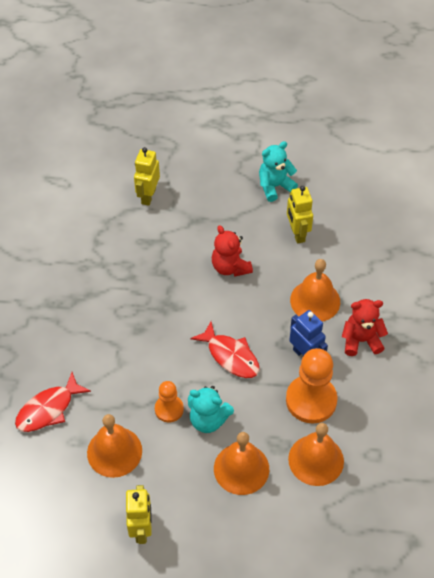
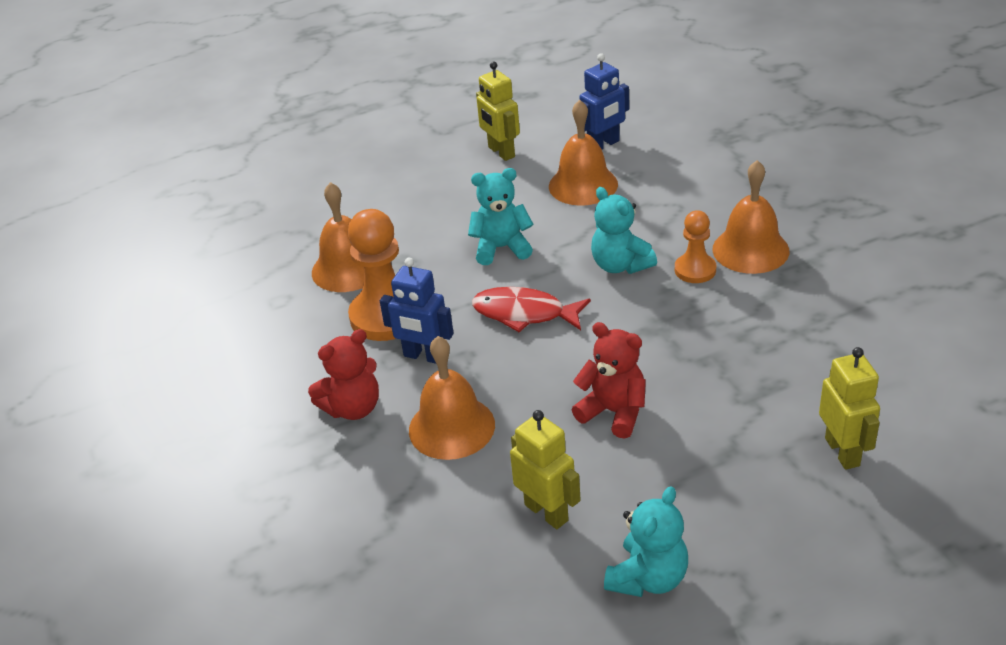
camera: 155 degrees right, 15 degrees down
red fish [15,372,91,432] -> none
orange pawn [155,381,184,422] -> orange pawn moved to [675,210,716,283]
orange bell [214,432,269,495] -> orange bell moved to [712,160,789,274]
none -> blue robot [579,53,629,149]
none -> turquoise teddy bear [591,187,657,274]

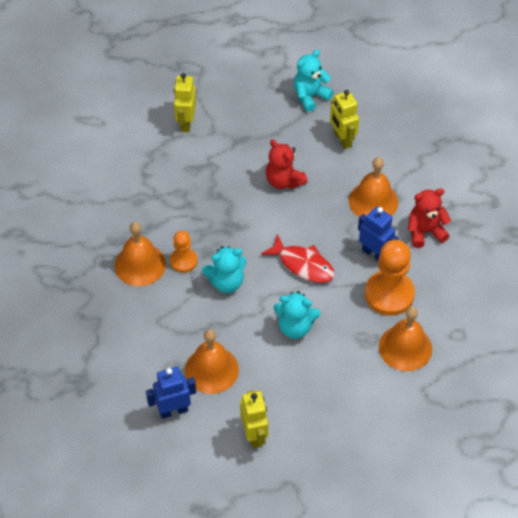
camera: 165 degrees left, 15 degrees up
turquoise teddy bear [591,187,657,274] -> turquoise teddy bear turned 90 degrees clockwise [202,246,247,293]

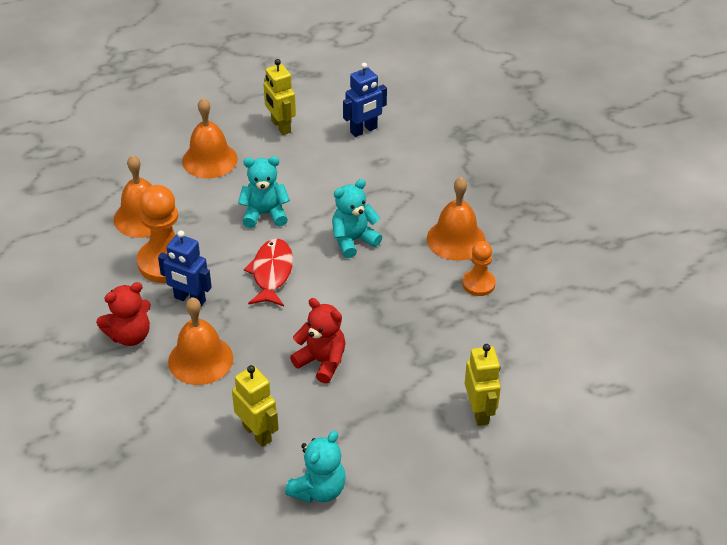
camera: 165 degrees right, 10 degrees down
orange pawn [170,231,198,273] -> orange pawn moved to [462,241,496,296]
orange bell [185,329,239,394] -> orange bell moved to [182,98,238,178]
red fish [261,234,335,283] -> red fish turned 75 degrees clockwise [244,239,293,306]

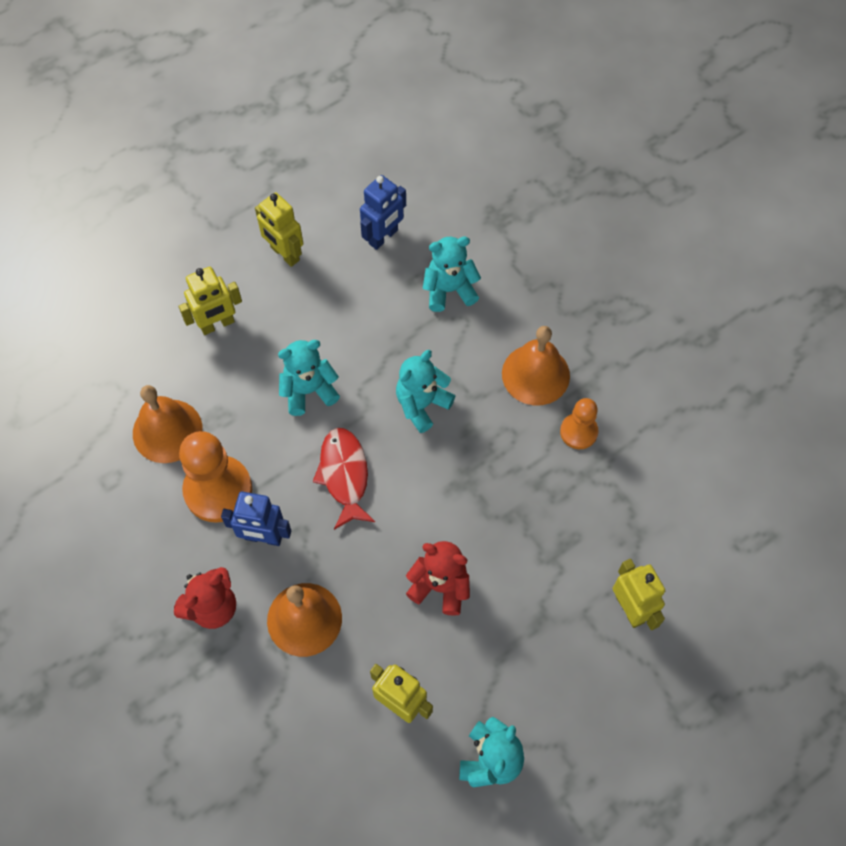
camera: 15 degrees left, 20 degrees up
orange bell [182,98,238,178] -> yellow robot [179,267,242,335]
none -> turquoise teddy bear [423,237,481,312]

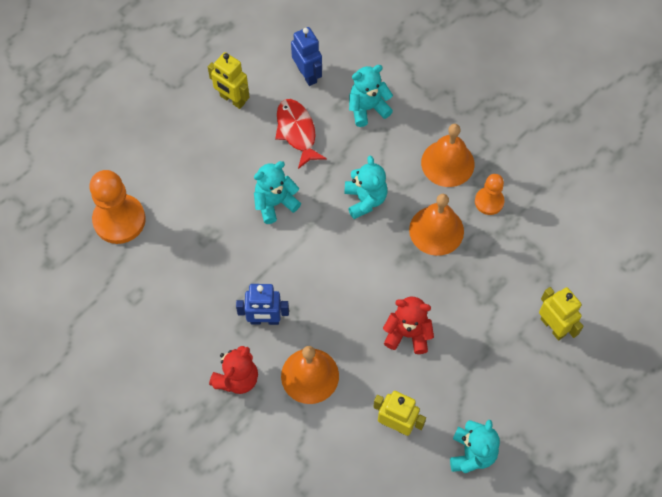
camera: 10 degrees left, 0 degrees up
orange bell [133,385,203,463] -> orange bell moved to [409,194,464,256]
yellow robot [179,267,242,335] -> none
orange pawn [179,431,252,523] -> orange pawn moved to [90,170,146,244]
red fish [313,428,375,530] -> red fish moved to [275,99,327,169]
blue robot [360,175,406,250] -> blue robot turned 60 degrees counterclockwise [291,27,322,86]
turquoise teddy bear [396,350,455,433] -> turquoise teddy bear turned 135 degrees clockwise [344,155,388,219]

